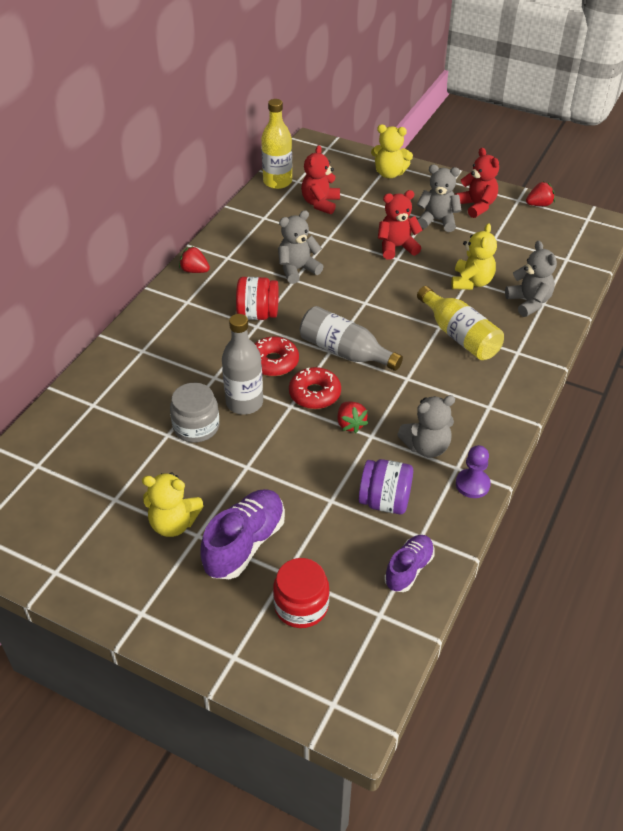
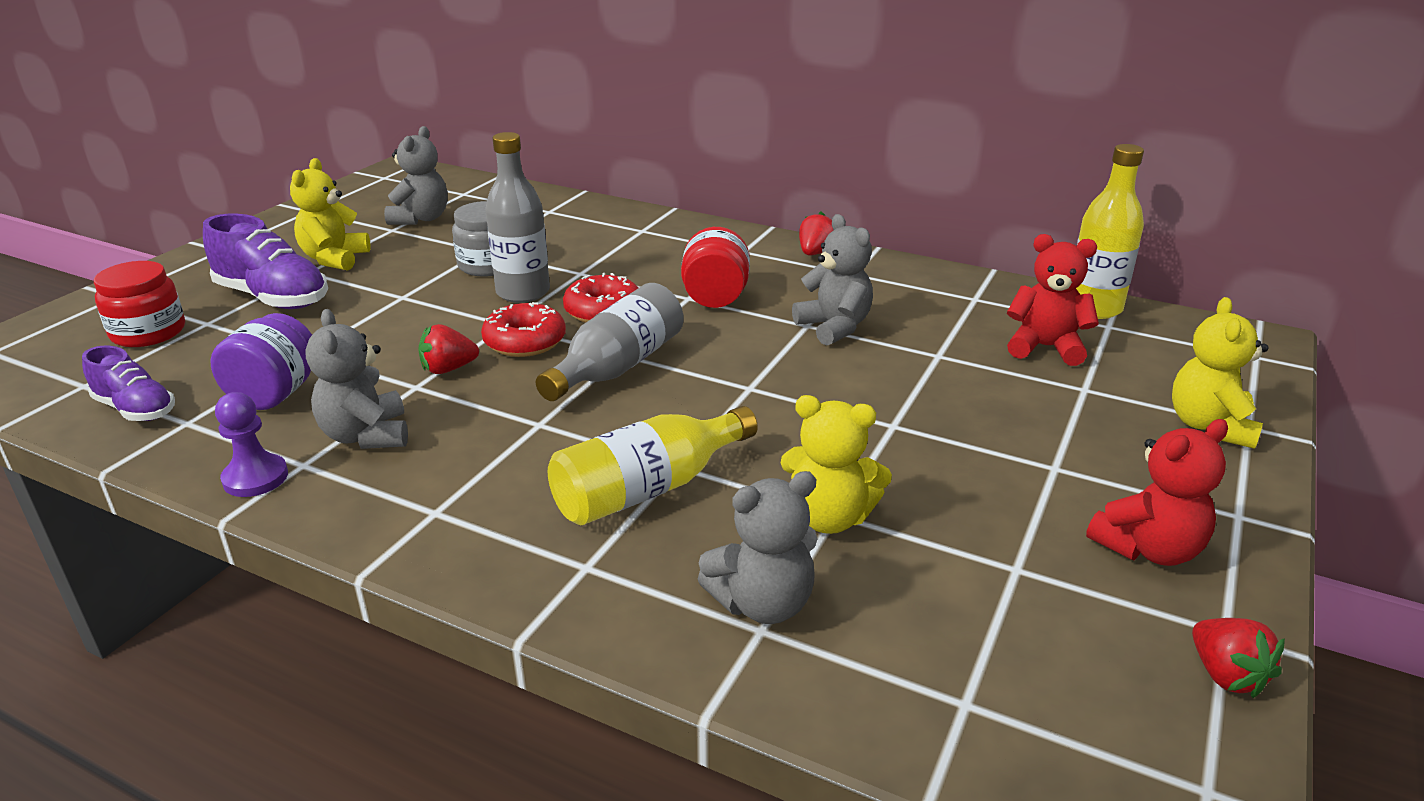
camera: 90 degrees right, 15 degrees down
red teddy bear [378,190,423,260] -> none
grey teddy bear [417,165,462,232] -> grey teddy bear moved to [384,126,447,225]

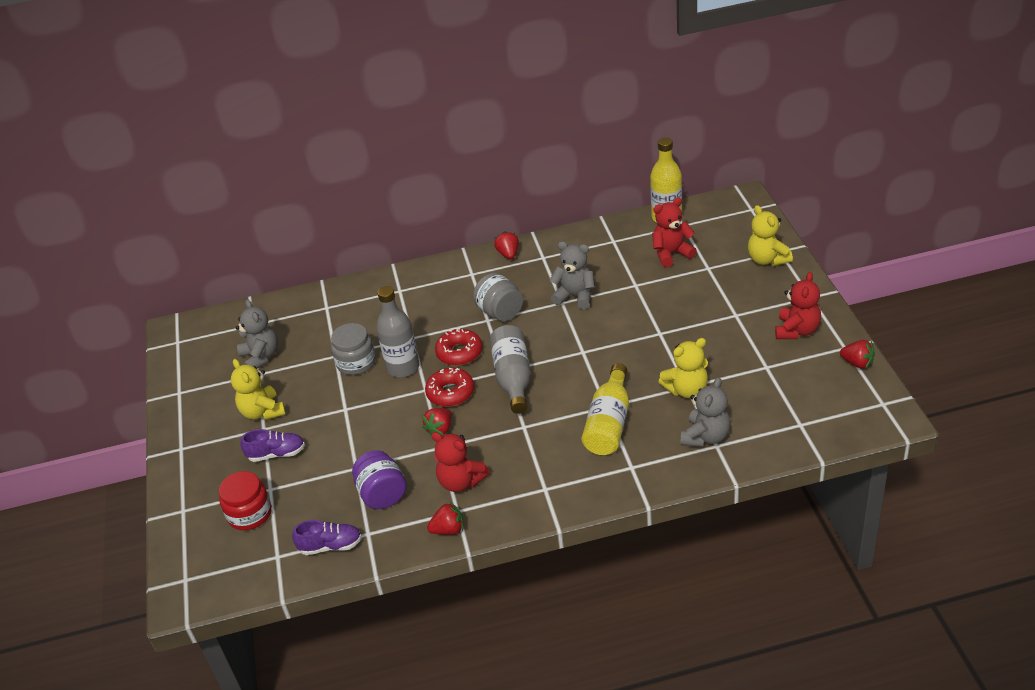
camera: 35 degrees left, 10 degrees up
purple shoe [203,213,328,309] -> purple shoe [240,429,305,462], size x0.62
purple pawn [215,392,288,497] -> red strawberry [427,502,464,535]
grey teddy bear [305,309,408,449] -> red teddy bear [431,432,490,492]
red jar [681,227,750,308] -> grey jar [473,273,523,321]

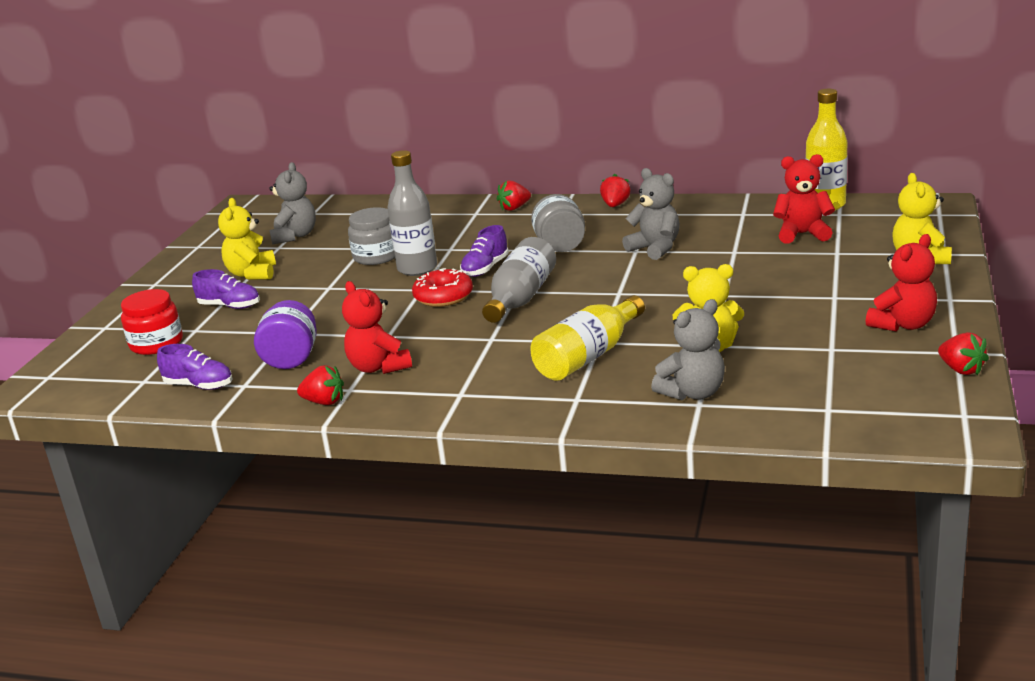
camera: 25 degrees right, 15 degrees down
red strawberry [422,408,452,435] -> red strawberry moved to [497,180,531,211]
red donut [435,328,482,366] -> purple shoe [460,225,509,277]

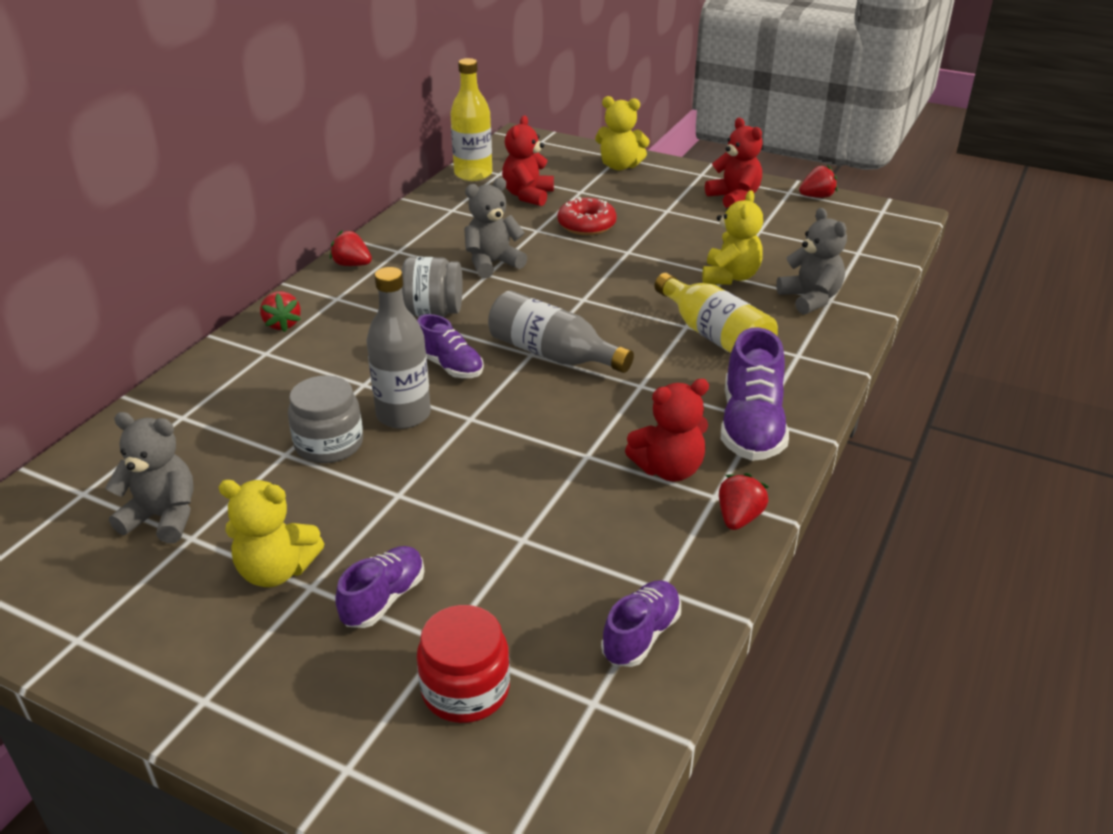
camera: 80 degrees left, 10 degrees up
purple jar [254,300,317,369] -> none
red donut [412,268,473,307] -> red donut moved to [558,197,617,235]
none -> purple shoe [721,327,789,461]

